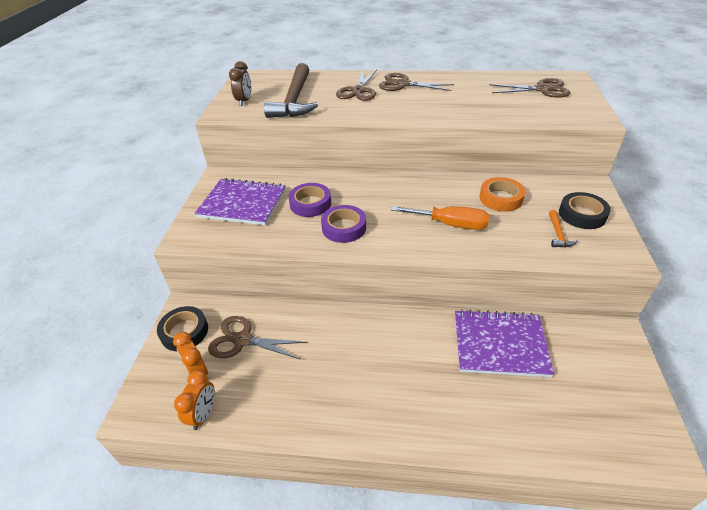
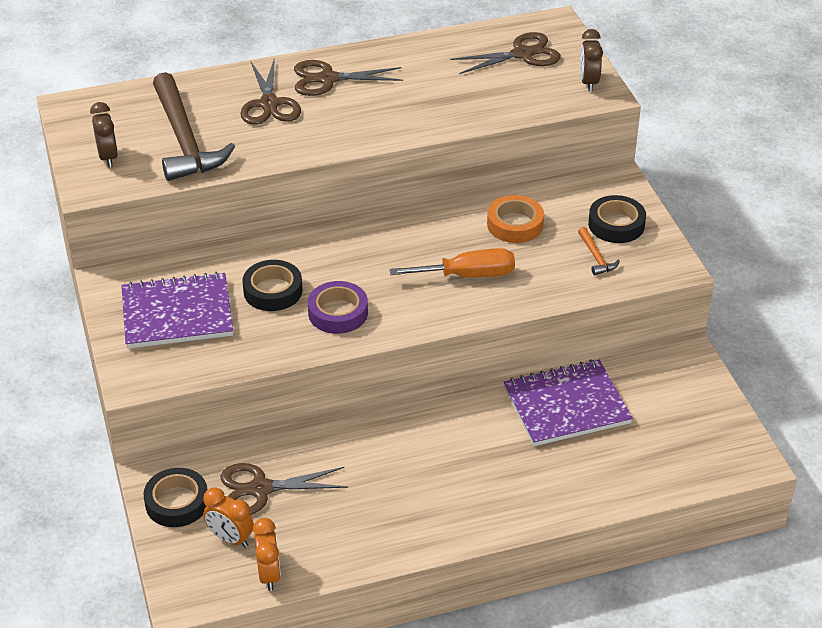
camera: 25 degrees left, 0 degrees up
purple tape [288,183,331,217] -> black tape [242,260,302,311]
none -> brown clock [580,29,603,91]

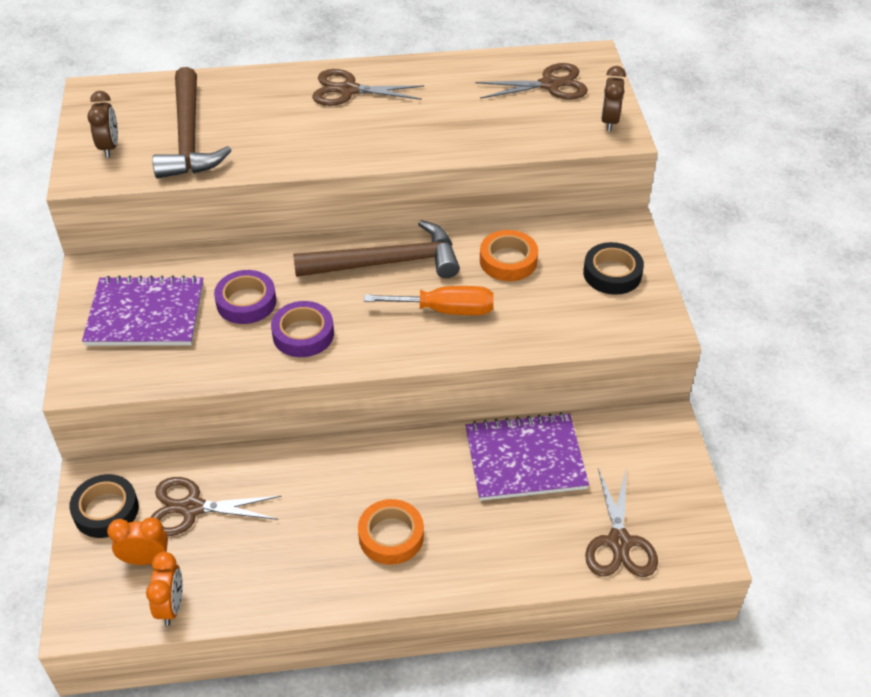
camera: 10 degrees right, 5 degrees up
orange clock [203,487,254,548] -> orange clock turned 135 degrees clockwise [107,517,168,565]
brown scissors [240,57,301,125] -> brown scissors moved to [585,468,658,577]
black tape [242,260,302,311] -> purple tape [214,270,276,324]
orange hammer [578,227,620,275] -> none
none -> brown hammer [293,220,460,278]
none -> orange tape [358,499,424,565]

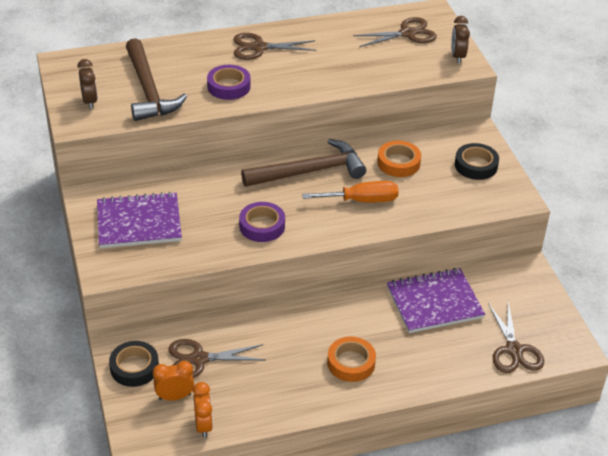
camera: 10 degrees left, 5 degrees down
purple tape [214,270,276,324] -> purple tape moved to [207,65,251,100]

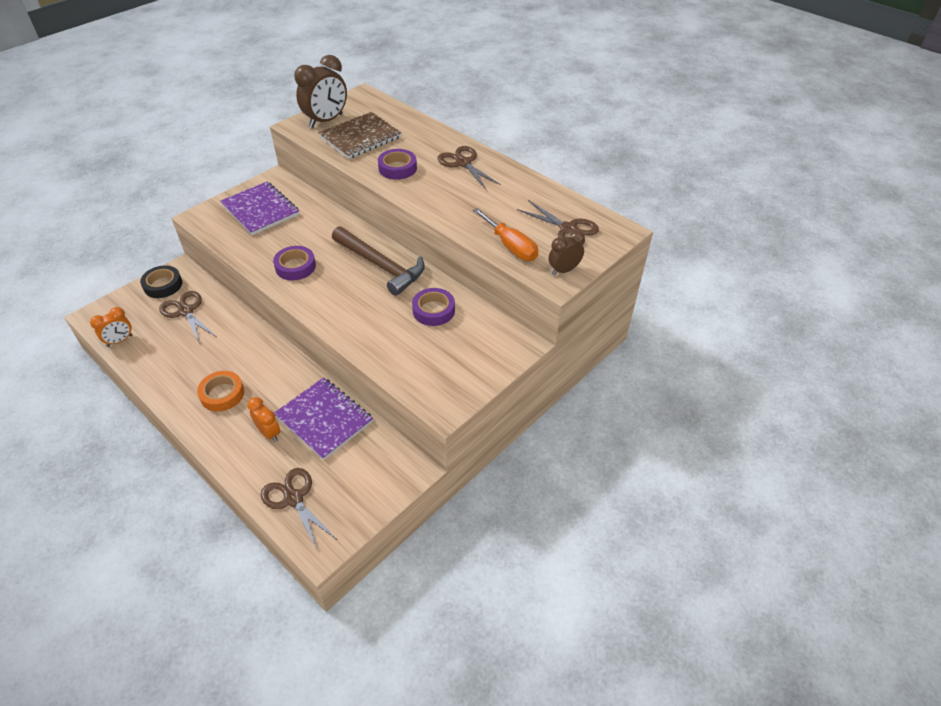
camera: 60 degrees right, 5 degrees up
brown clock [77,59,98,109] -> brown clock [294,55,347,128], size x1.77
brown hammer [126,38,187,121] -> brown notebook [319,112,401,159]
orange clock [153,361,194,401] -> orange clock moved to [247,397,280,442]
orange screwdriver [302,181,399,203] -> orange screwdriver moved to [473,208,538,261]
orange tape [377,141,421,177] -> purple tape [412,288,455,326]
black tape [455,143,499,180] -> none
brown scissors [488,302,544,373] -> brown scissors turned 90 degrees clockwise [260,468,338,552]

